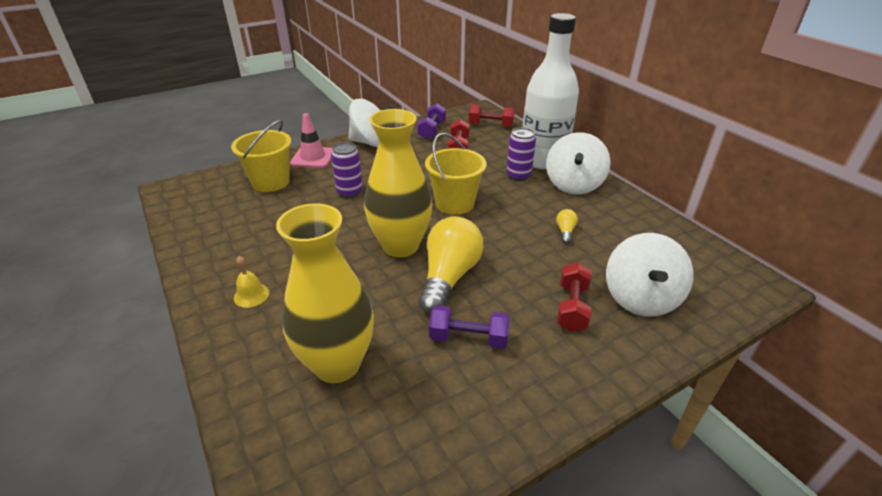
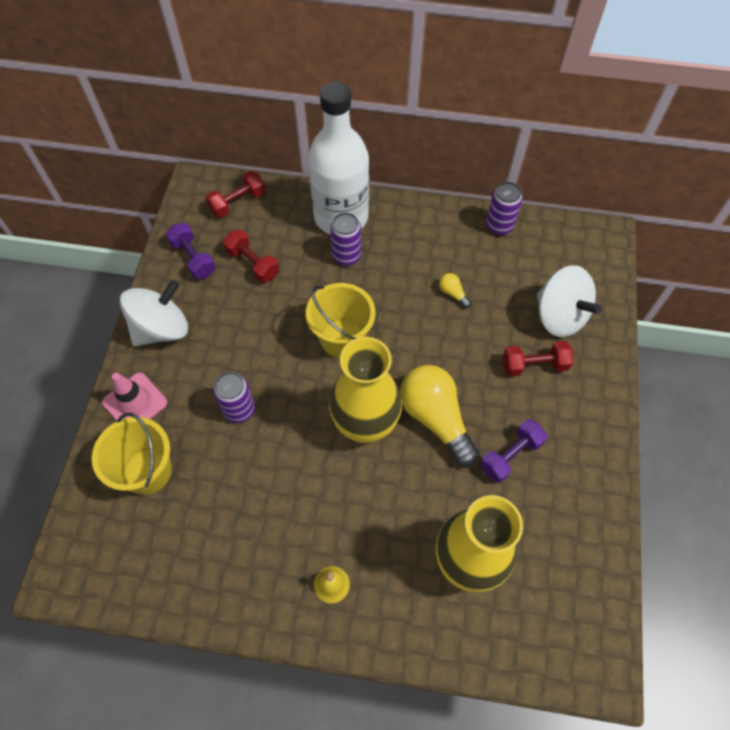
camera: 50 degrees left, 25 degrees up
white spinning top [546,132,611,195] -> none
red dumbbell [557,262,592,332] -> red dumbbell turned 60 degrees counterclockwise [503,341,574,377]
none -> purple can [486,182,523,235]

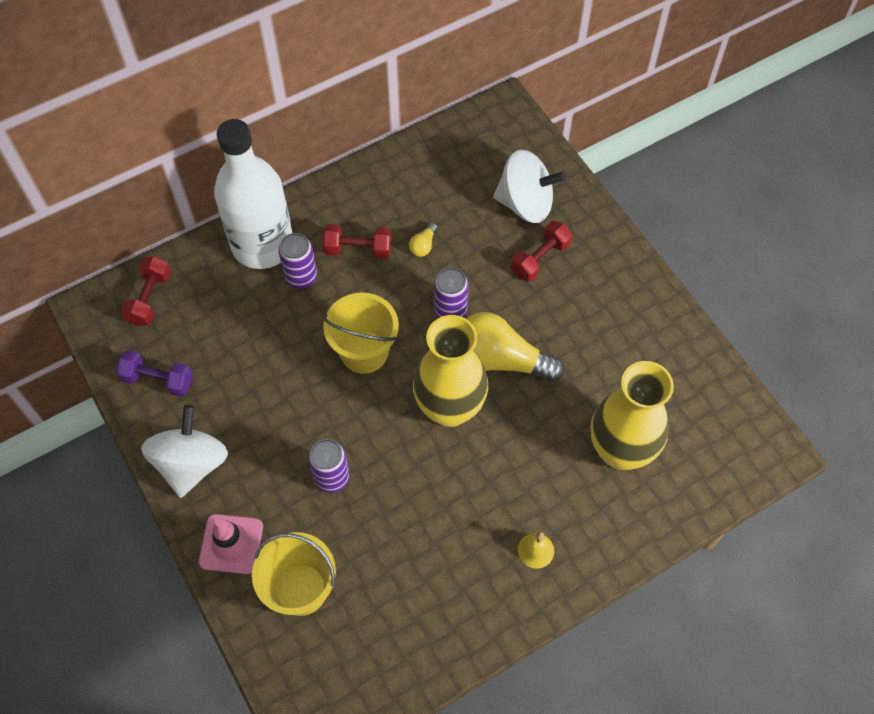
camera: 40 degrees left, 0 degrees up
red dumbbell [223,229,279,283] -> red dumbbell moved to [323,224,391,259]
yellow light bulb [439,273,471,308] -> yellow light bulb turned 75 degrees counterclockwise [409,223,437,257]
purple dumbbell [480,419,547,483] -> none
purple can [486,182,523,235] -> purple can moved to [434,267,469,318]

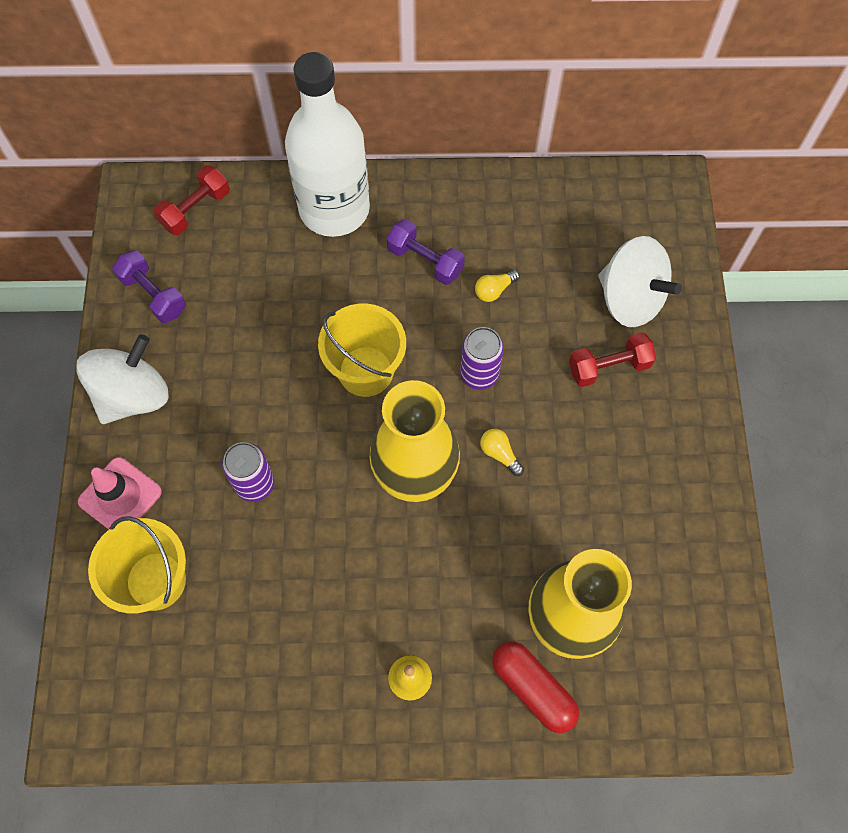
camera: 30 degrees right, 5 degrees up
purple can [278,233,317,289] -> none
red dumbbell [323,224,391,259] -> purple dumbbell [387,219,465,285]
yellow light bulb [466,312,565,382] -> yellow light bulb [480,429,524,476], size x0.41
none -> red capsule [492,641,579,733]

